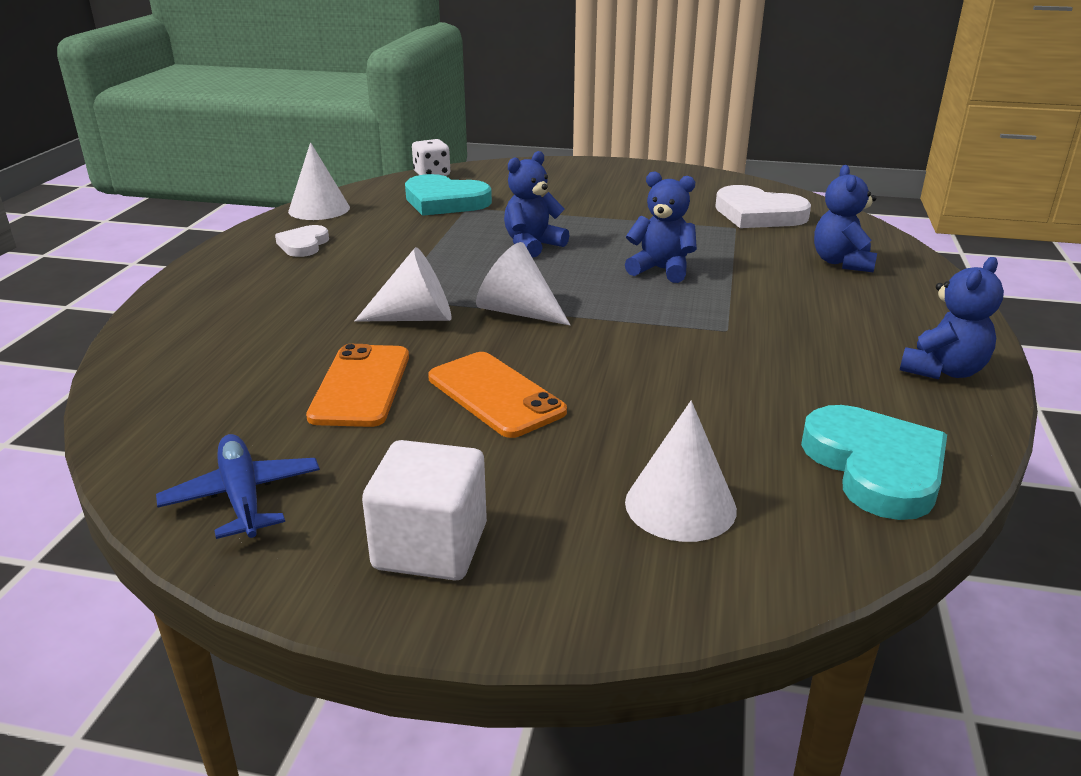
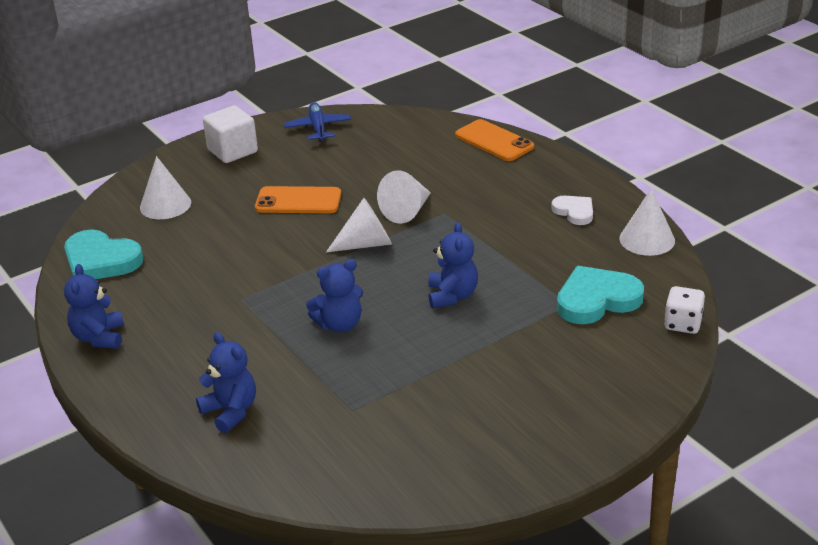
camera: 135 degrees right, 5 degrees up
blue plane [156,434,320,539] -> blue plane turned 120 degrees counterclockwise [284,102,351,141]
orange phone [306,344,409,427] -> orange phone moved to [455,119,534,161]
white heart [715,185,811,228] -> none

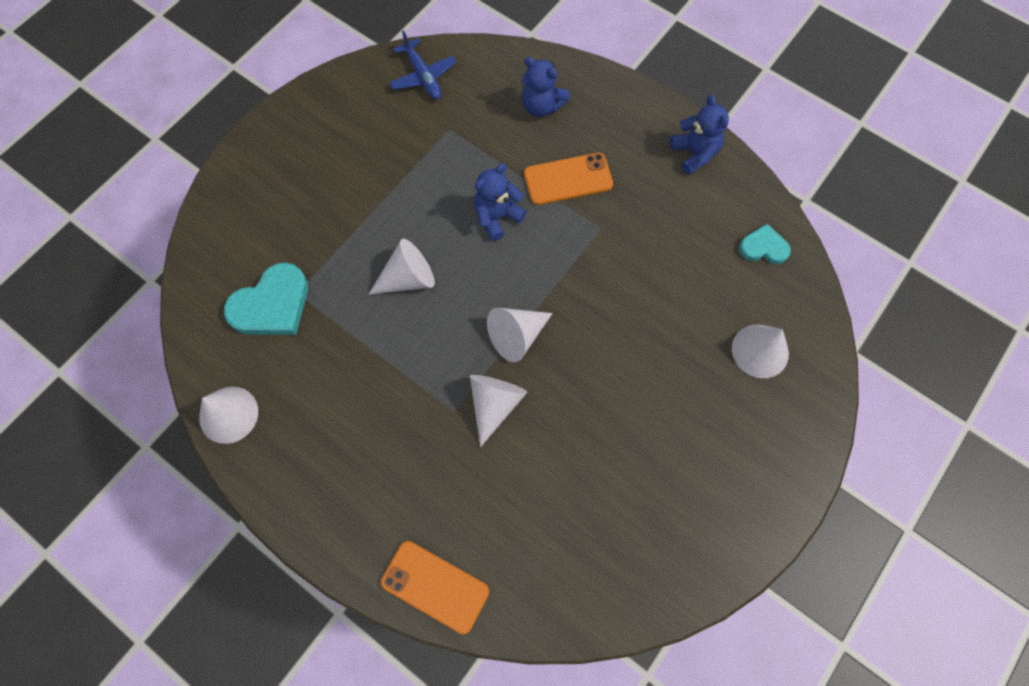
camera: 160 degrees right, 35 degrees up
turquoise heart [64,229,143,279] -> turquoise heart [739,224,791,264], size x0.58
white cube [203,105,258,163] -> none
orange phone [255,186,341,213] -> orange phone moved to [524,153,613,205]
blue plane [284,102,351,141] -> blue plane moved to [389,30,456,99]
blue teddy bear [428,222,478,308] -> white cone [368,239,435,295]
white heart [551,196,593,225] -> none
white dice [664,286,705,334] -> none

